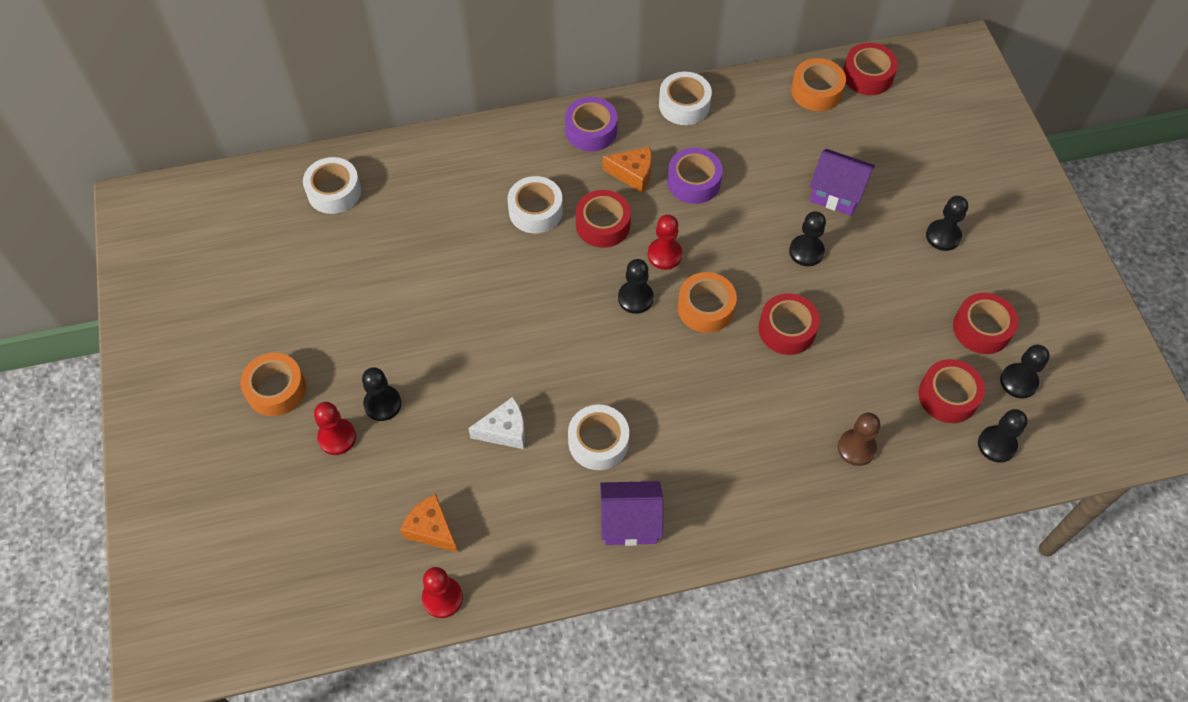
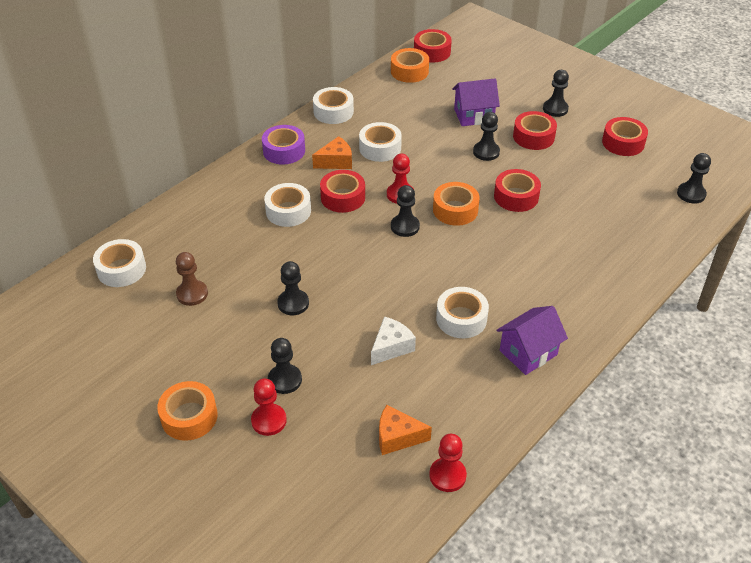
camera: 35 degrees left, 15 degrees down
purple tape [667,148,723,204] -> white tape [359,122,402,162]
brown pawn [838,413,880,466] -> brown pawn moved to [176,252,208,306]
red tape [918,359,985,423] -> red tape moved to [513,111,557,150]
black pawn [1000,344,1049,399] -> black pawn moved to [277,261,309,315]

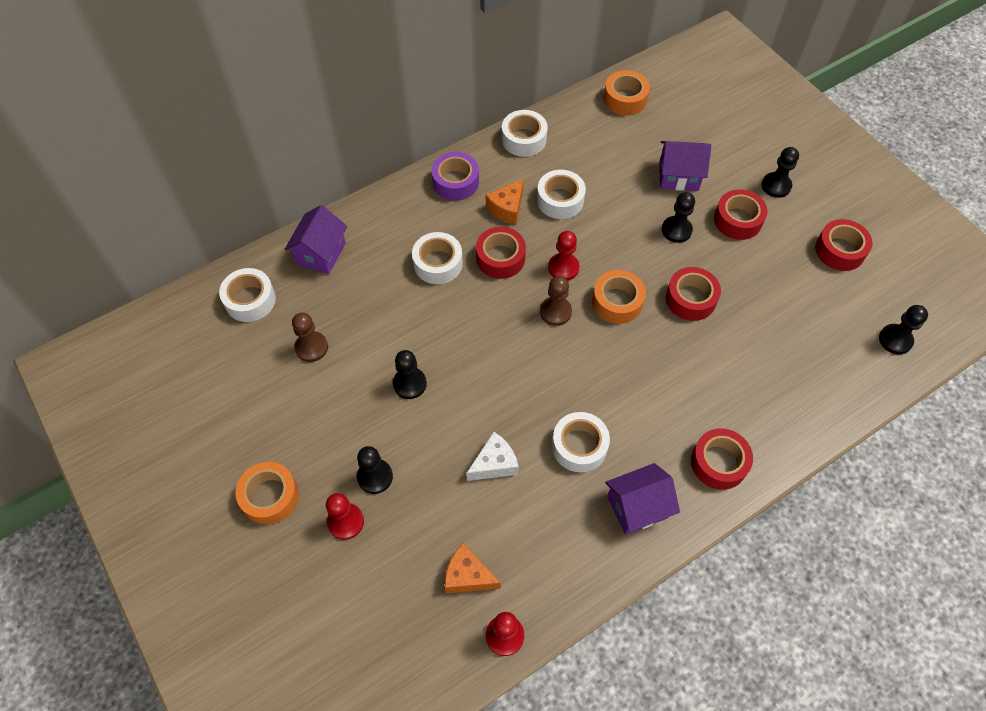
camera: 15 degrees right, 15 degrees up
orange cheese [312,136,352,169] -> orange cheese turned 135 degrees clockwise [486,179,524,225]
black pawn [391,185,420,237] -> brown pawn [540,276,572,326]
red tape [414,29,452,62] -> red tape moved to [691,429,753,490]
none -> purple house [285,205,347,274]

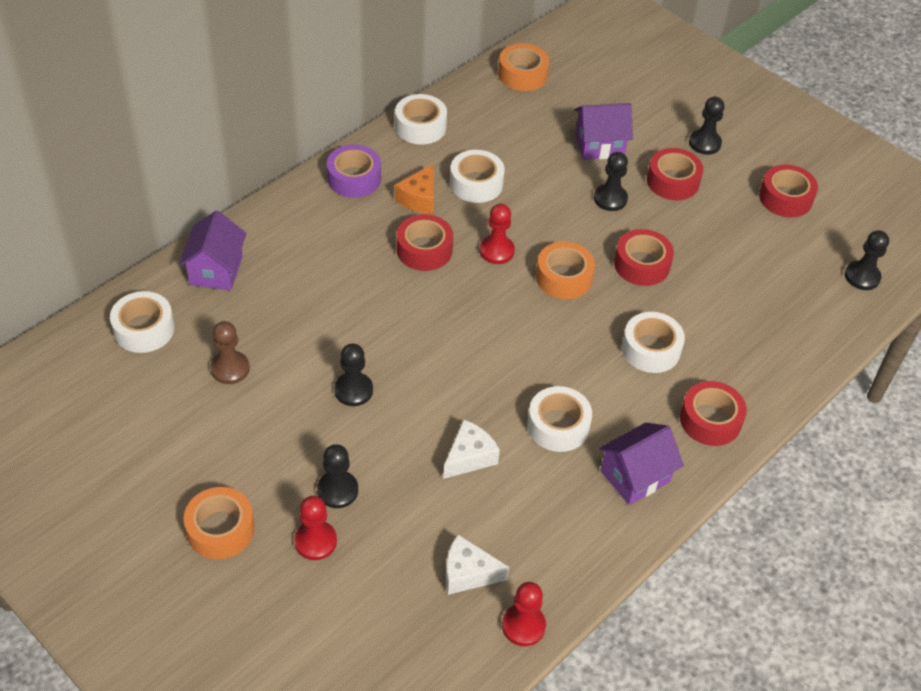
camera: 15 degrees left, 10 degrees down
white tape [412,232,463,284] -> white tape moved to [622,312,685,373]
orange cheese [445,543,501,593] -> white cheese [446,535,509,595]
brown pawn [540,276,572,326] -> none

